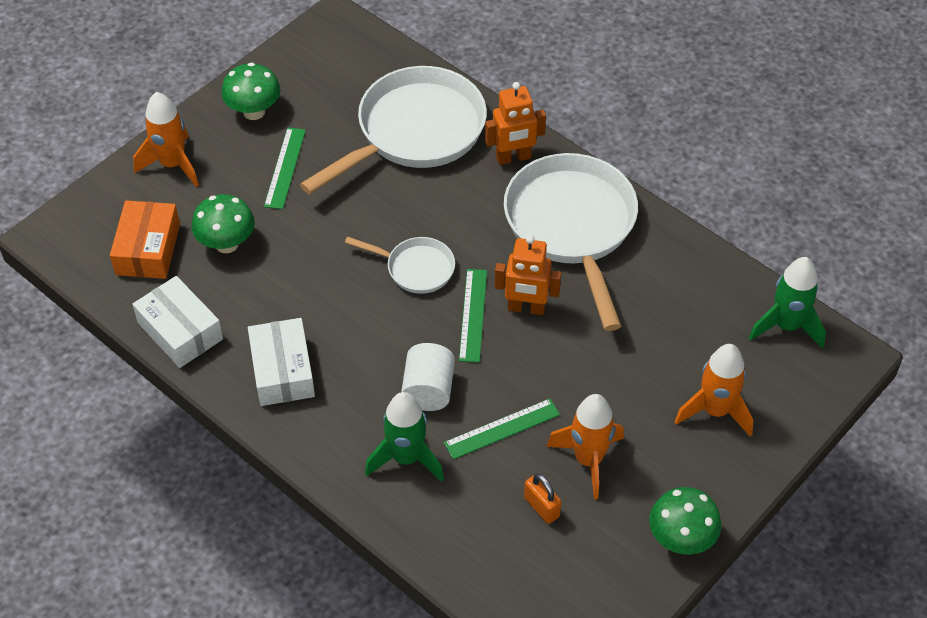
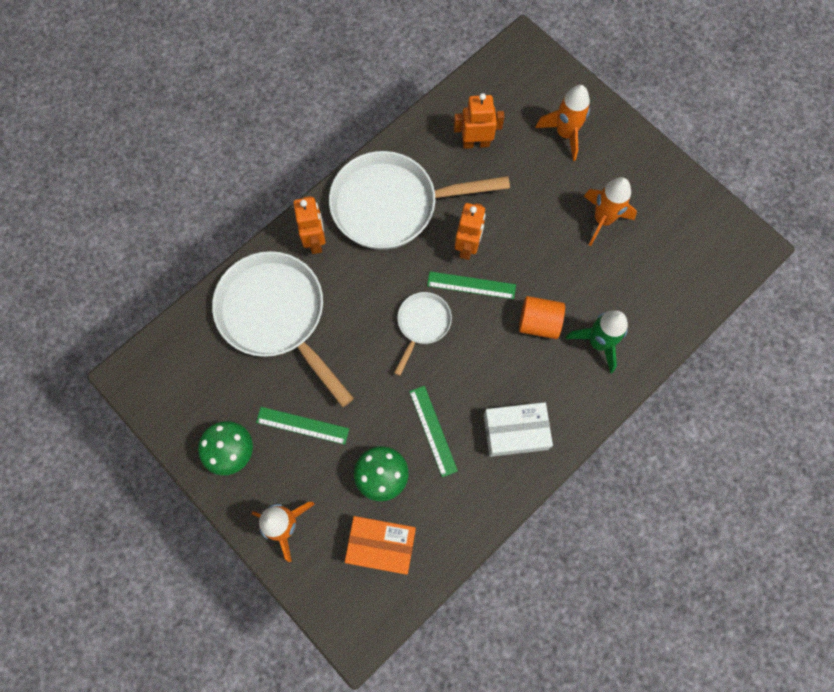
camera: 85 degrees left, 20 degrees up
white box [132,276,223,368] -> none
white cylinder [401,343,455,411] -> orange cylinder [519,296,565,339]
green ruler [444,399,560,459] -> green ruler moved to [409,386,458,477]
orange padlock [524,474,561,524] -> none
green mushroom [649,487,721,555] -> none
green rocket [749,257,826,349] -> none
none -> orange robot [454,93,505,149]

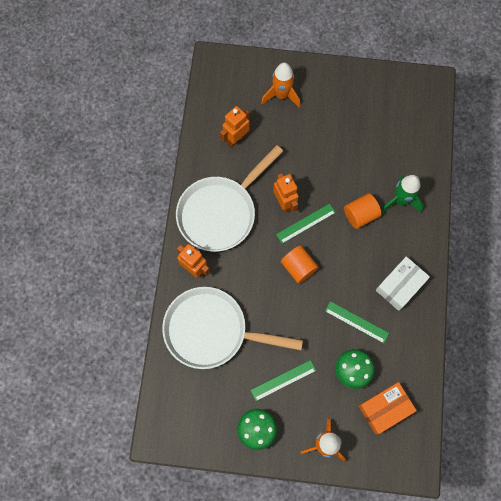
camera: 40 degrees left, 0 degrees up
white pan [394,292,452,376] -> orange cylinder [281,245,319,284]
orange rocket [584,177,637,246] -> none

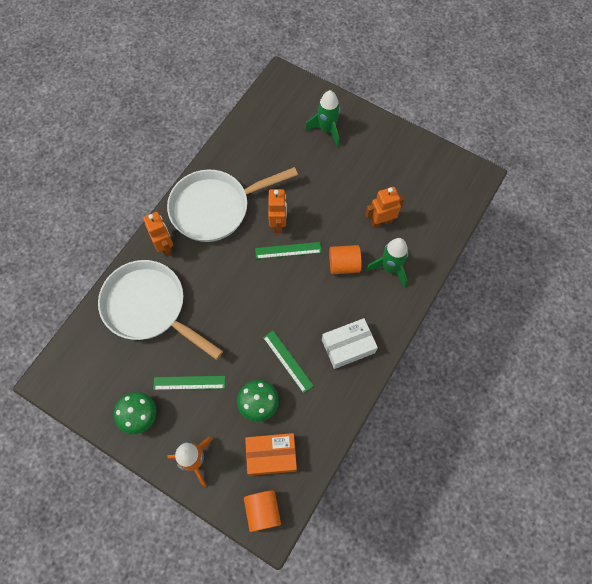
camera: 25 degrees right, 5 degrees down
orange robot [220,106,250,147] -> orange robot moved to [365,187,405,228]
orange rocket [261,63,301,108] -> green rocket [305,90,340,147]
orange cylinder [281,245,319,284] -> orange cylinder moved to [244,490,281,532]

